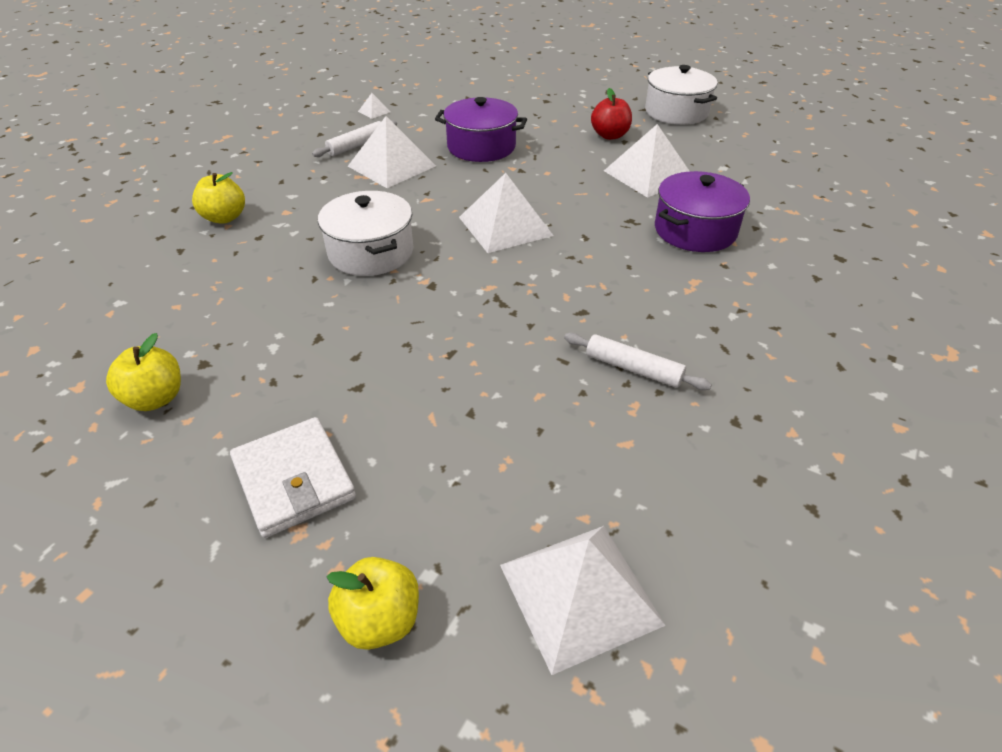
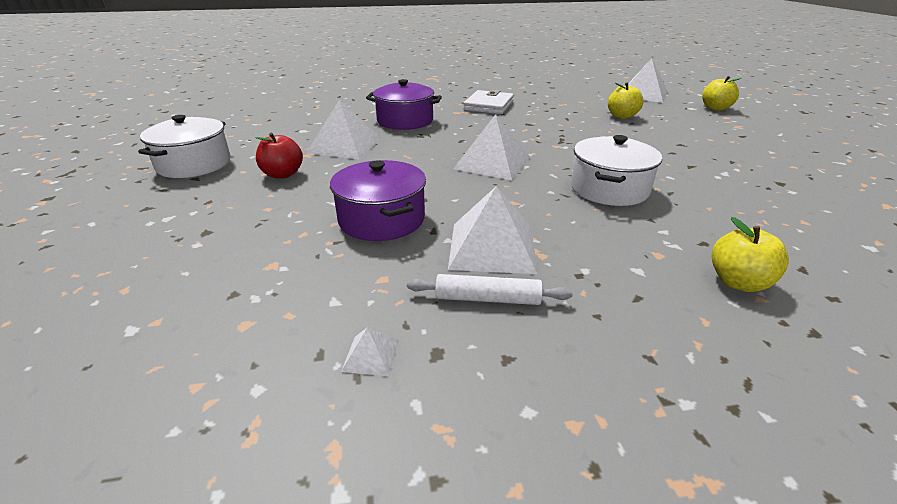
camera: 130 degrees left, 10 degrees down
yellow apple [106,333,181,411] -> yellow apple moved to [608,82,643,119]
white wallet [230,417,356,538] -> white wallet moved to [464,89,514,114]
white rolling pin [564,333,712,390] -> none

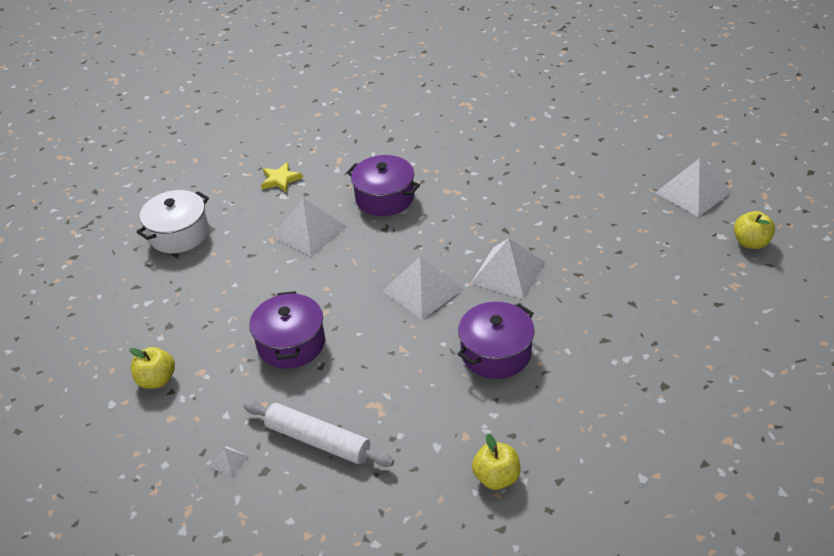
camera: 25 degrees right, 10 degrees up
red apple [256,133,303,179] -> none
white rolling pin [407,274,573,305] -> white rolling pin [243,401,394,467], size x1.55
white pyramid [448,186,538,274] -> white pyramid moved to [470,238,545,300]
white wallet [464,89,514,114] -> none
white pot [571,135,662,206] -> purple pot [458,302,534,379]
yellow apple [608,82,643,119] -> yellow apple moved to [129,347,175,389]
none -> yellow star [261,162,303,193]

